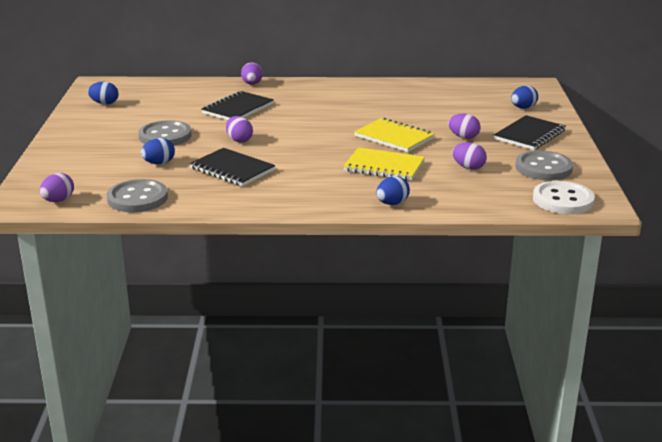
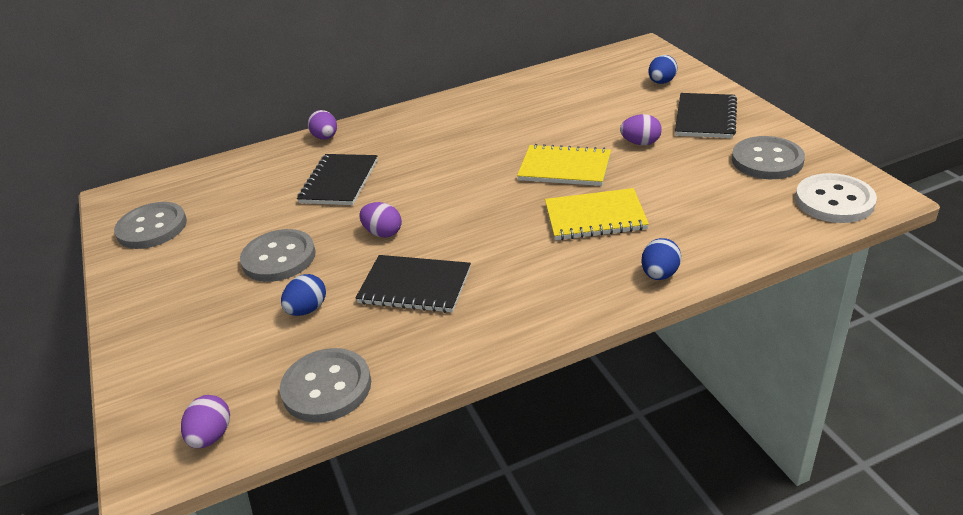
camera: 20 degrees left, 10 degrees up
blue egg [88,82,119,105] -> grey button [114,202,187,249]
purple egg [452,142,487,170] -> none

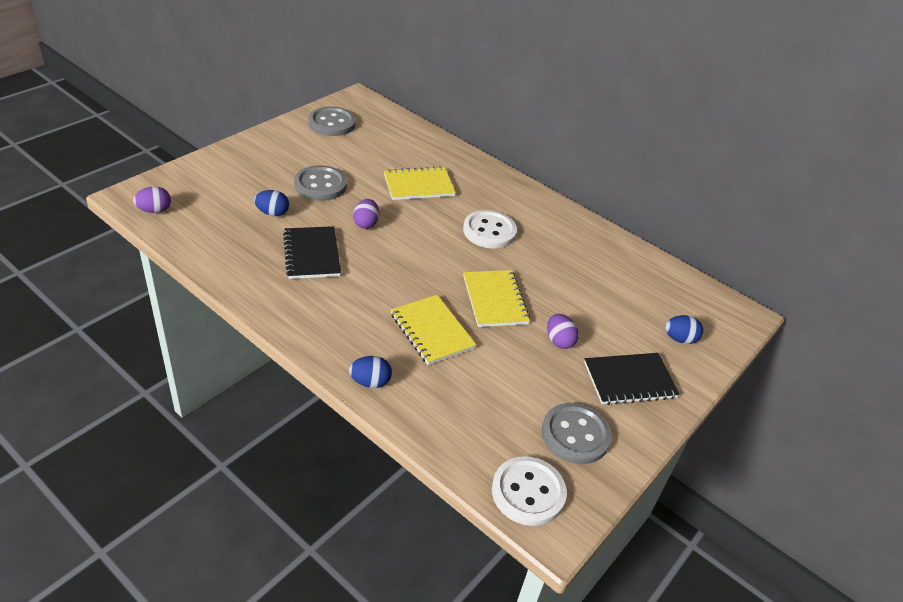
camera: 55 degrees right, 5 degrees up
grey button [280,348,371,423] -> none
black notebook [297,154,378,205] -> yellow notebook [384,166,456,200]
purple egg [308,110,337,140] -> none
none -> white button [463,210,517,249]

